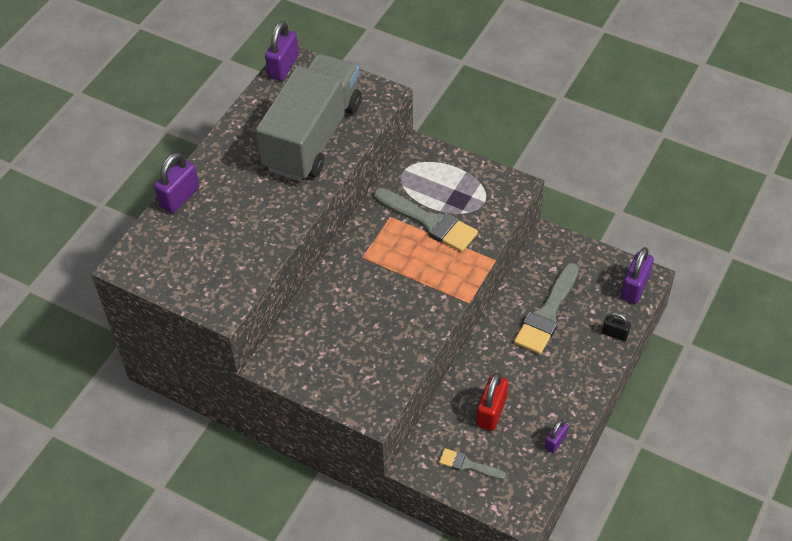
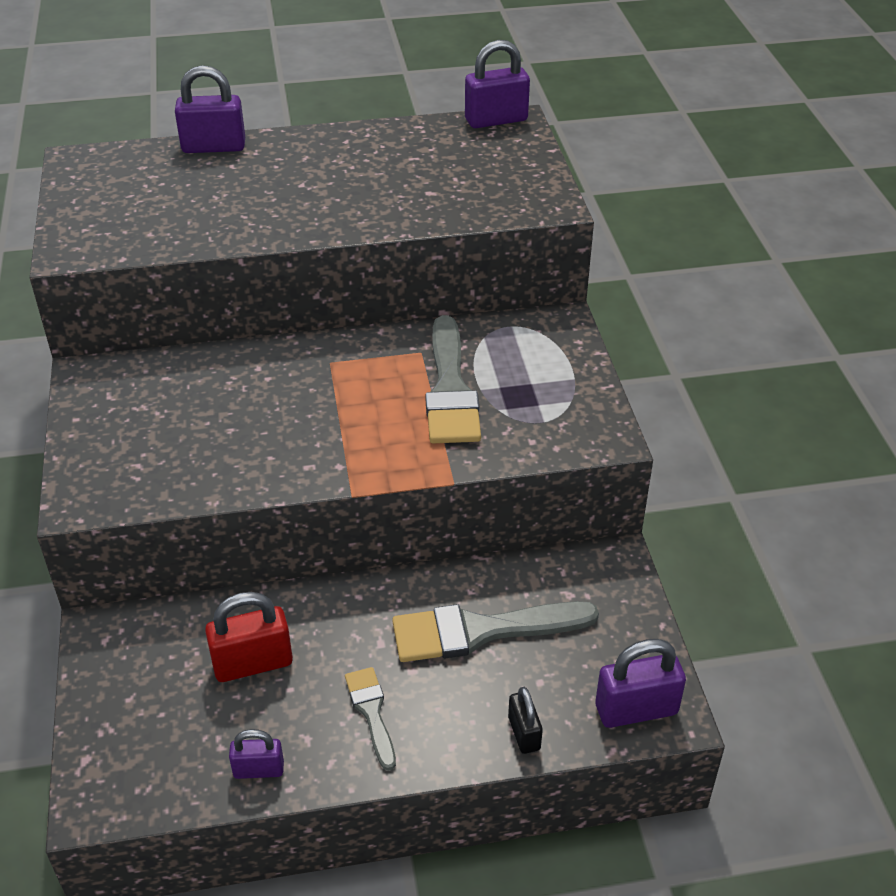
camera: 50 degrees right, 10 degrees down
grey truck [256,54,362,181] -> none
grey brush [439,448,506,480] -> grey brush moved to [345,667,396,771]

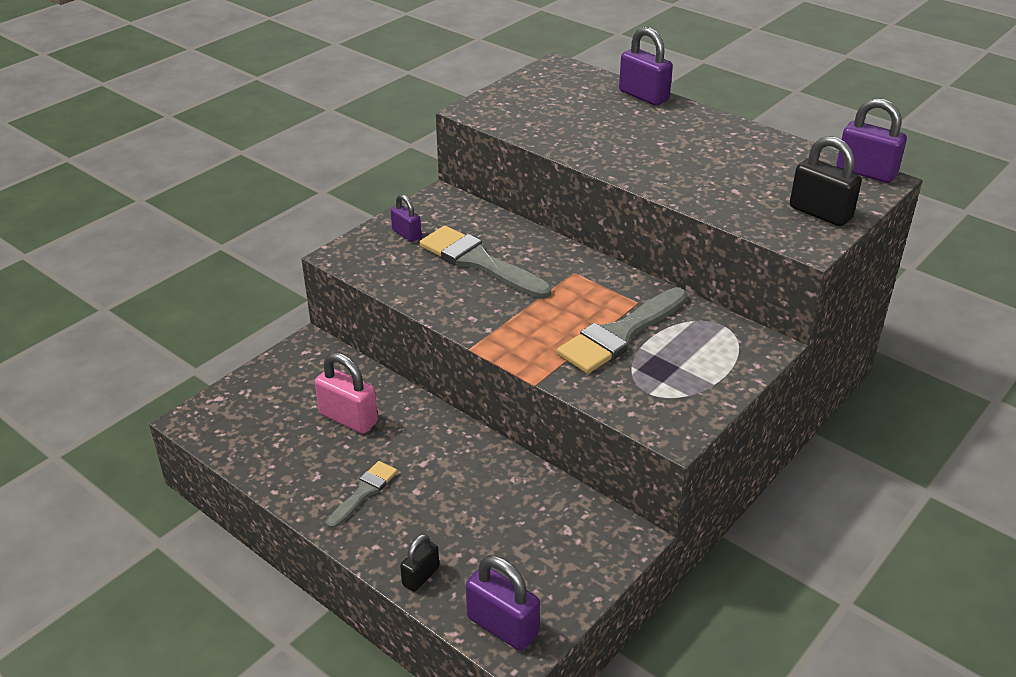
camera: 50 degrees right, 5 degrees down
red padlock [205,592,293,682] -> pink padlock [315,352,378,434]
purple padlock [229,729,284,779] -> purple padlock moved to [391,194,421,242]
grey brush [392,601,599,662] -> grey brush moved to [419,226,551,299]
none -> black padlock [790,136,862,226]

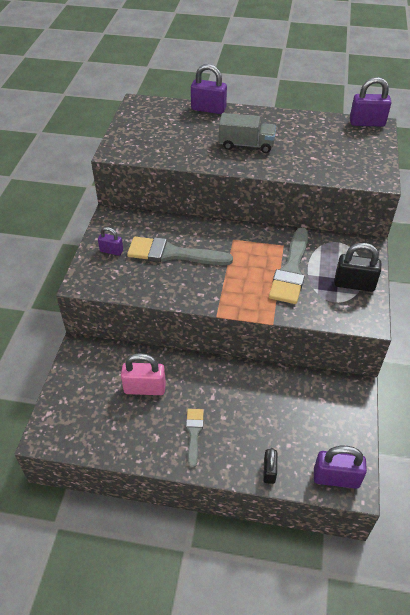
camera: 30 degrees left, 10 degrees up
black padlock [790,136,862,226] -> black padlock moved to [334,243,381,292]
none -> grey truck [219,113,276,153]

